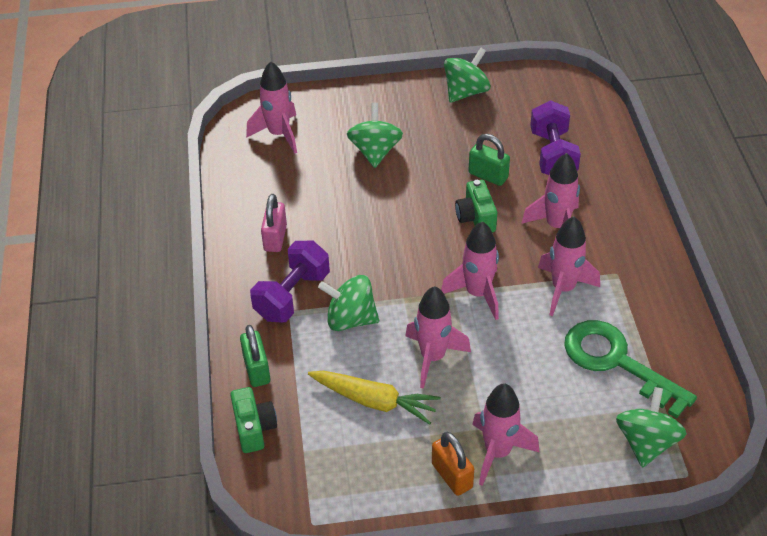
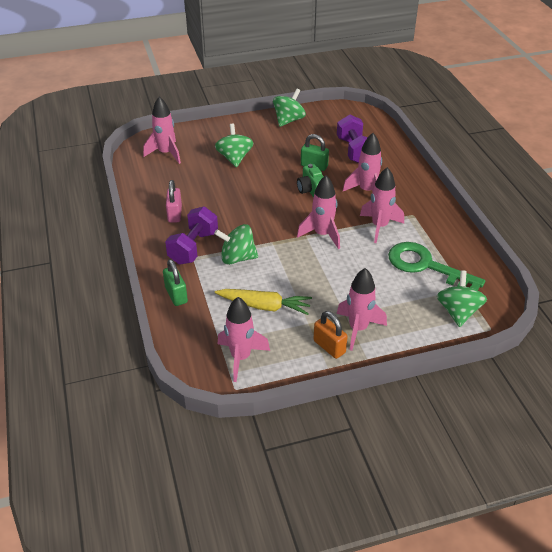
camera: 10 degrees left, 5 degrees down
green camera [230,387,277,453] -> none
pink rocket [405,286,471,389] -> pink rocket moved to [218,297,270,382]

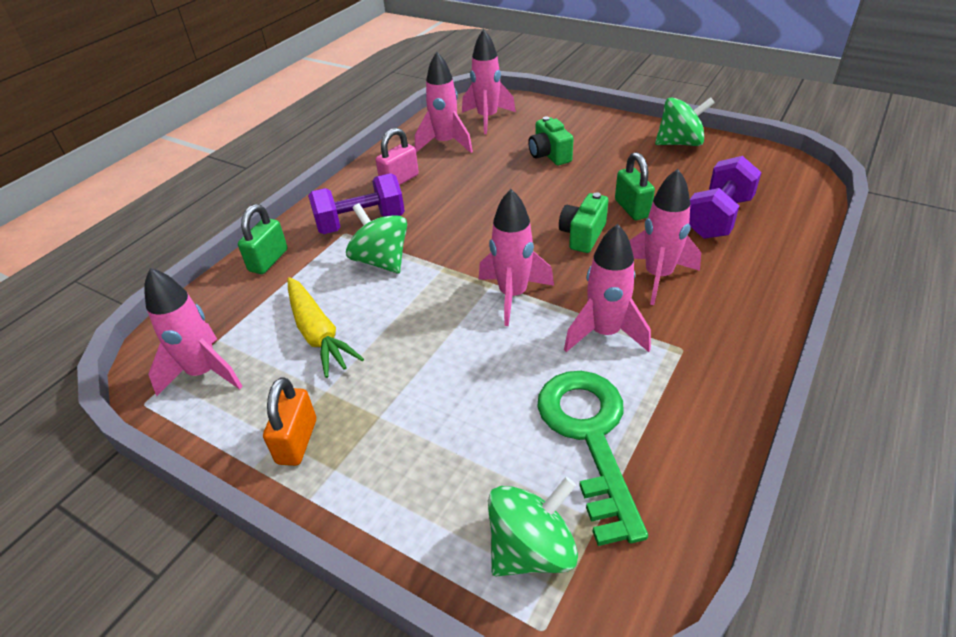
camera: 50 degrees right, 0 degrees up
green spinning top [215,124,253,167] -> green camera [528,116,574,165]
pink rocket [337,268,387,351] -> pink rocket moved to [415,52,473,153]

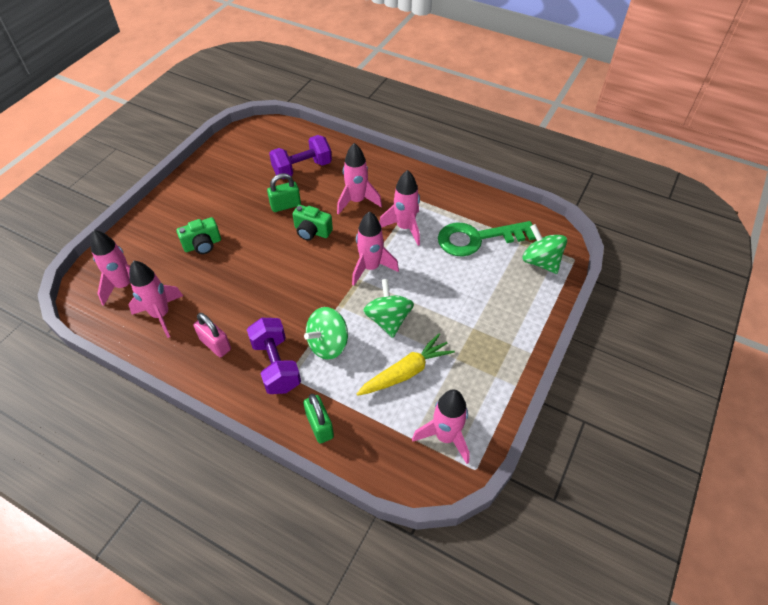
camera: 95 degrees left, 10 degrees up
green padlock [238,204,287,274] -> green padlock turned 45 degrees clockwise [303,394,334,443]
orange padlock [263,377,316,466] -> none
green spinning top [655,97,715,146] -> green spinning top moved to [363,279,414,338]
purple dumbbell [689,156,761,239] -> purple dumbbell turned 60 degrees counterclockwise [269,135,332,179]

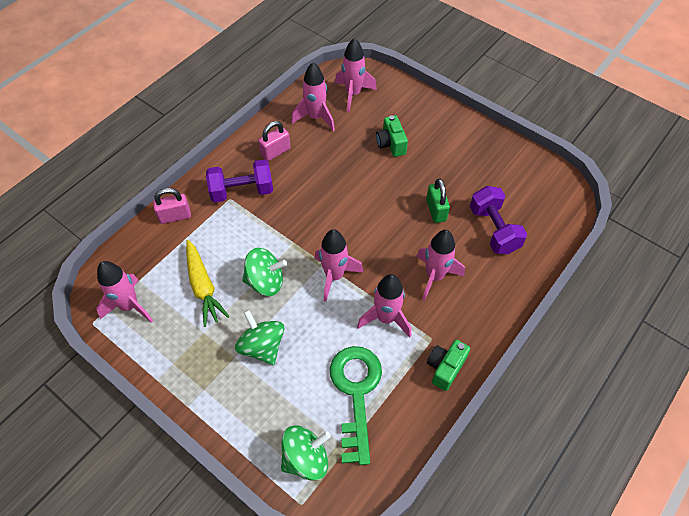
camera: 100 degrees right, 5 degrees up
green camera [293,205,333,241] -> green camera moved to [427,340,470,391]
green padlock [303,394,334,443] -> pink padlock [153,188,191,224]
green spinning top [304,307,348,360] -> green spinning top moved to [235,310,285,365]

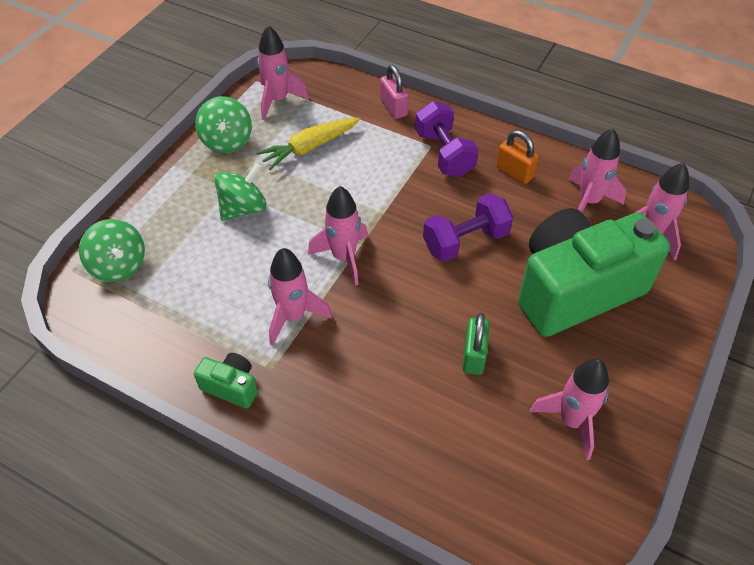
camera: 80 degrees right, 5 degrees down
green spinning top [242,248,287,296] -> green spinning top moved to [195,96,252,153]
pink padlock [258,121,290,161] -> orange padlock [496,130,539,184]
green key [330,346,382,465] -> none
green camera [376,115,408,157] -> green camera [518,208,670,337], size x2.48
pink rocket [416,230,465,301] -> pink rocket moved to [530,358,609,461]
green padlock [426,179,450,223] -> green padlock turned 60 degrees counterclockwise [463,313,490,375]
purple dumbbell [470,186,527,254] -> purple dumbbell moved to [423,193,513,262]

